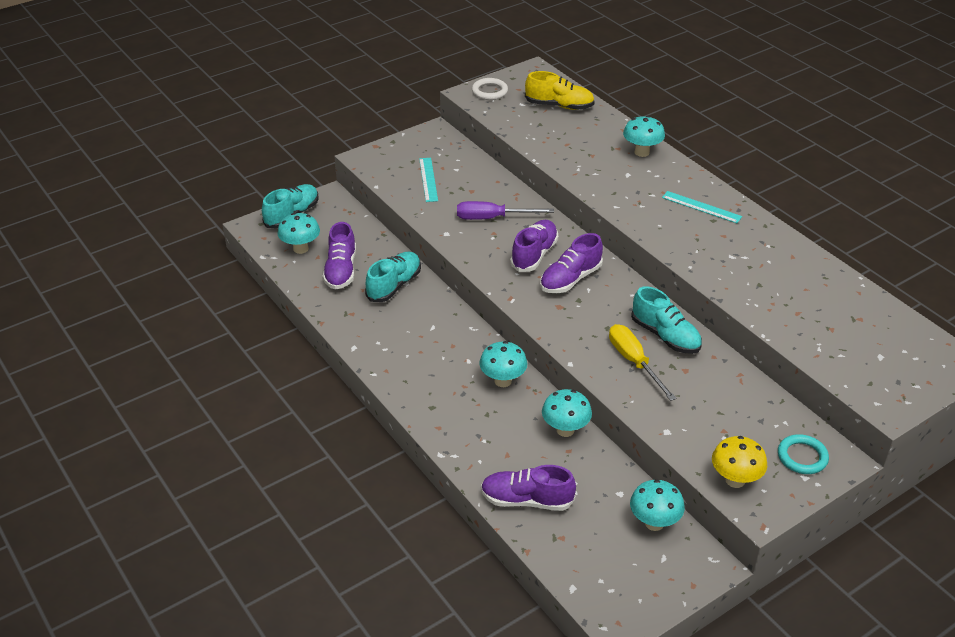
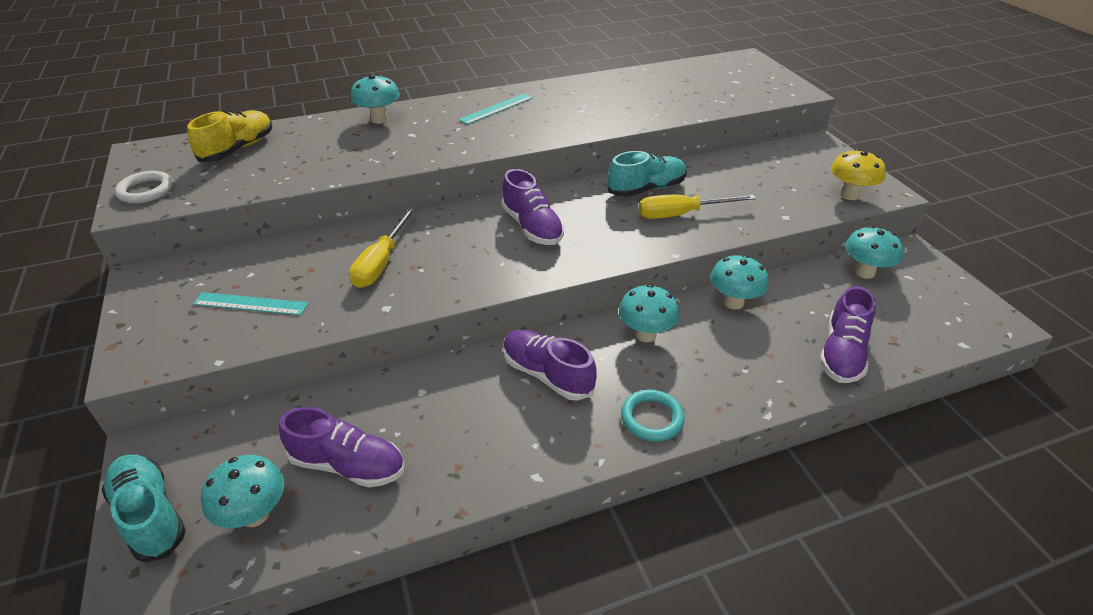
camera: 75 degrees left, 0 degrees up
turquoise shoe [365,252,421,302] -> none
purple screwdriver [457,201,554,220] -> yellow screwdriver [349,207,417,288]
purple shoe [510,220,558,272] -> purple shoe moved to [503,330,597,401]
turquoise ring [778,434,829,474] -> turquoise ring moved to [621,390,685,442]

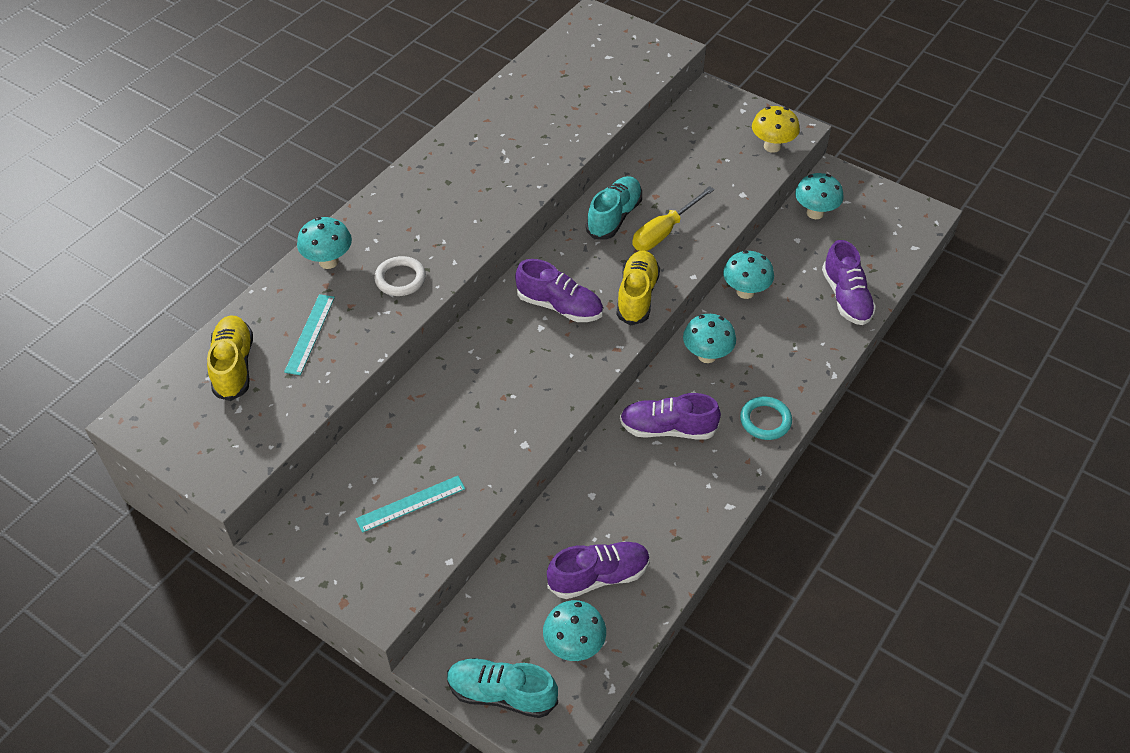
camera: 35 degrees left, 10 degrees up
white ring [115,171,173,204] -> white ring moved to [374,256,426,296]
yellow screwdriver [349,207,417,288] -> none
turquoise ruler [458,94,533,125] -> turquoise ruler moved to [284,294,335,375]
none -> yellow shoe [616,250,660,326]

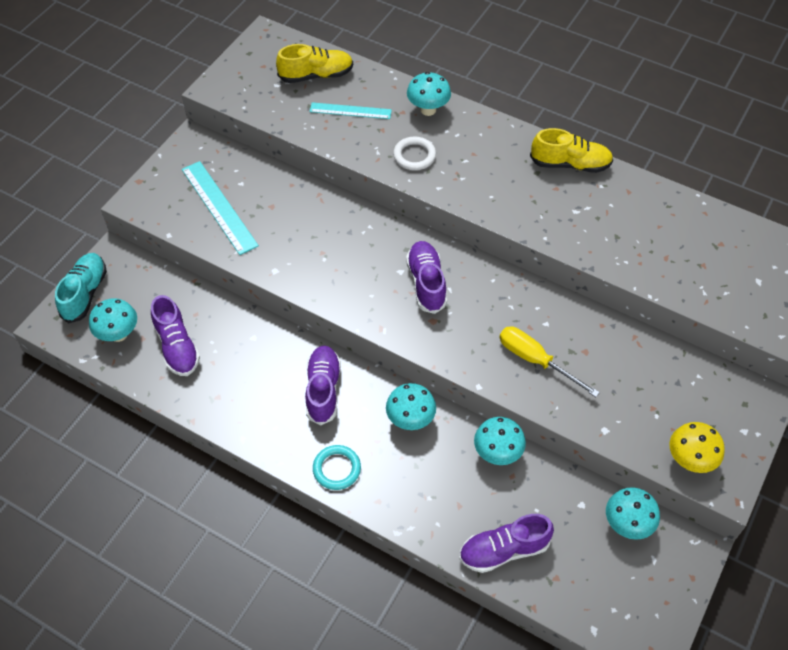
camera: 85 degrees right, 5 degrees up
turquoise ruler [356,476,465,533] -> turquoise ruler [182,161,259,255], size x1.56
purple shoe [515,259,603,322] -> purple shoe turned 150 degrees clockwise [406,241,447,314]
turquoise shoe [586,176,642,239] -> none
yellow shoe [616,250,660,326] -> yellow shoe moved to [530,128,613,173]

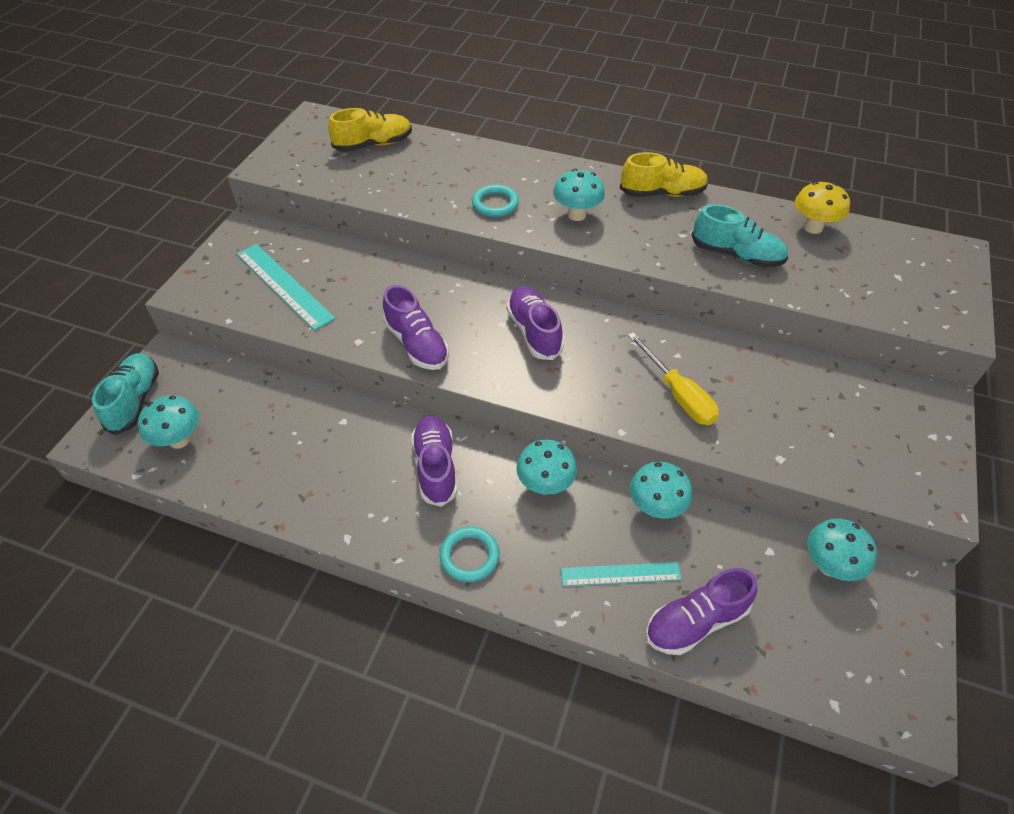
camera: 10 degrees left, 5 degrees down
purple shoe [151,295,200,376] -> purple shoe moved to [383,285,449,370]
turquoise ruler [310,102,392,119] -> turquoise ruler moved to [561,562,682,586]
white ring [393,137,436,170] -> turquoise ring [472,185,519,217]
turquoise mushroom [407,72,451,116] -> turquoise mushroom moved to [553,169,605,221]
yellow screwdriver [499,326,600,397] -> yellow screwdriver turned 150 degrees counterclockwise [628,332,719,425]
yellow mushroom [670,422,725,473] -> yellow mushroom moved to [795,182,850,234]
none -> turquoise shoe [692,204,788,267]

